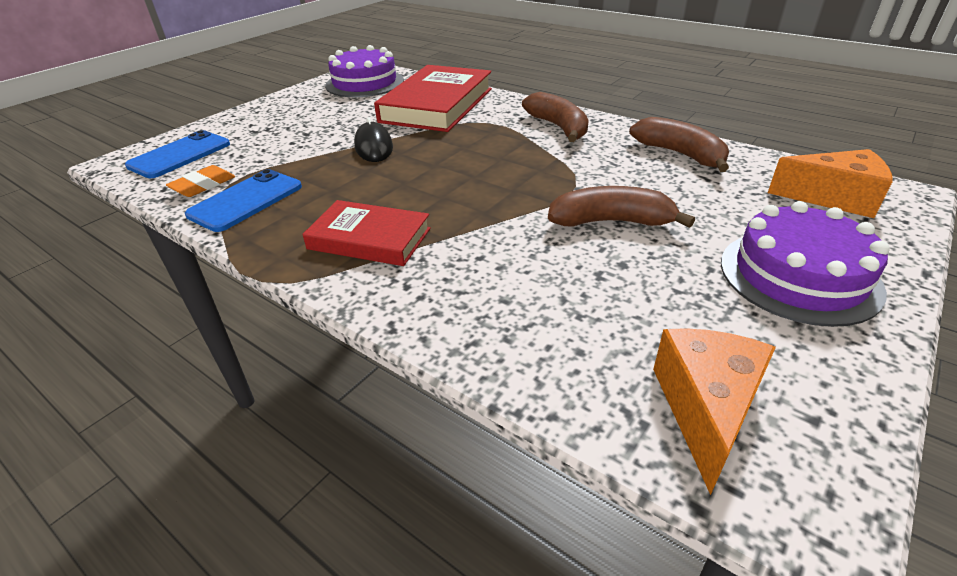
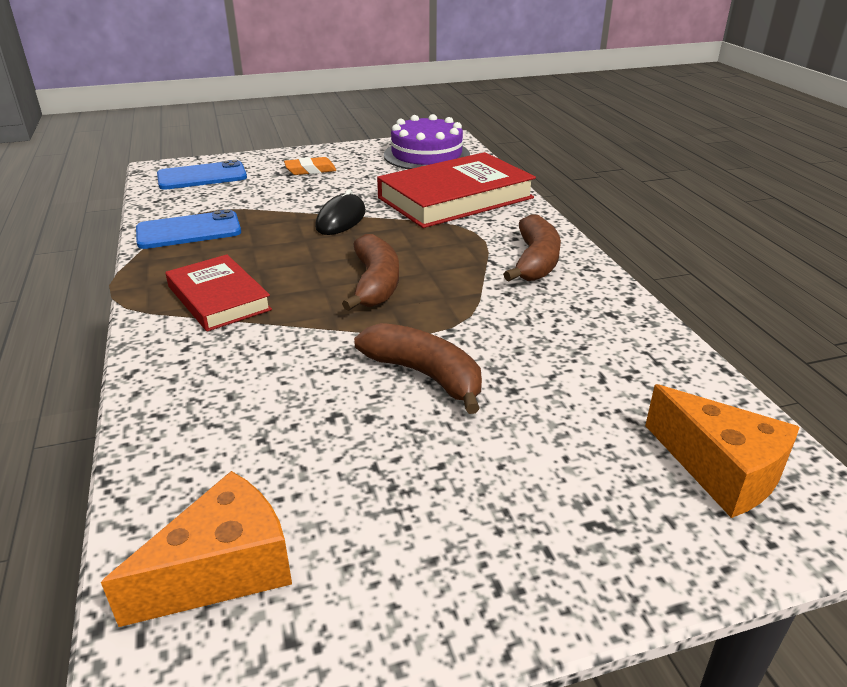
camera: 35 degrees right, 5 degrees down
orange eraser [166,165,235,197] -> orange eraser moved to [284,157,336,175]
brown banana [629,117,729,172] -> brown banana moved to [342,234,399,311]
purple cake [721,201,890,327] -> none

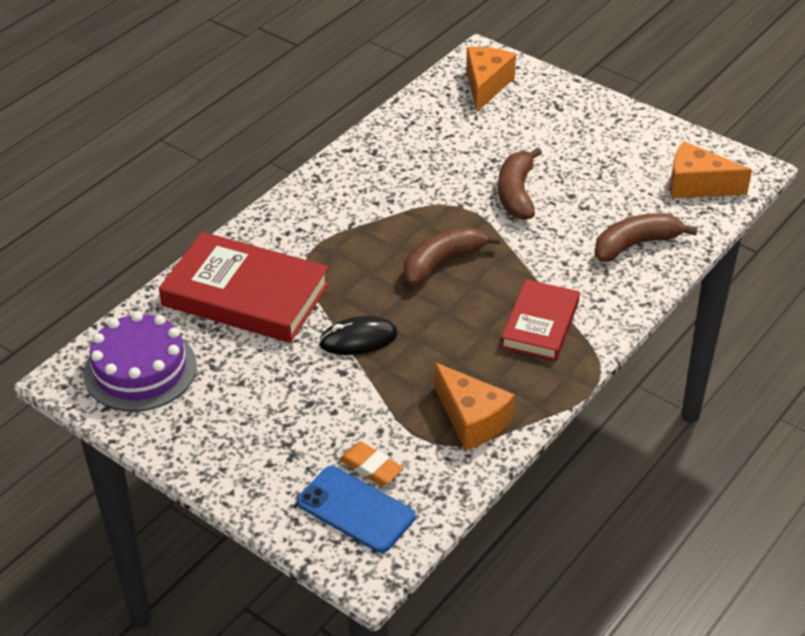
camera: 125 degrees left, 10 degrees up
blue phone [136,209,241,249] -> orange cheese [434,363,515,450]
orange eraser [284,157,336,175] -> orange eraser moved to [339,442,404,486]
brown banana [503,214,561,281] -> brown banana moved to [594,213,698,262]

